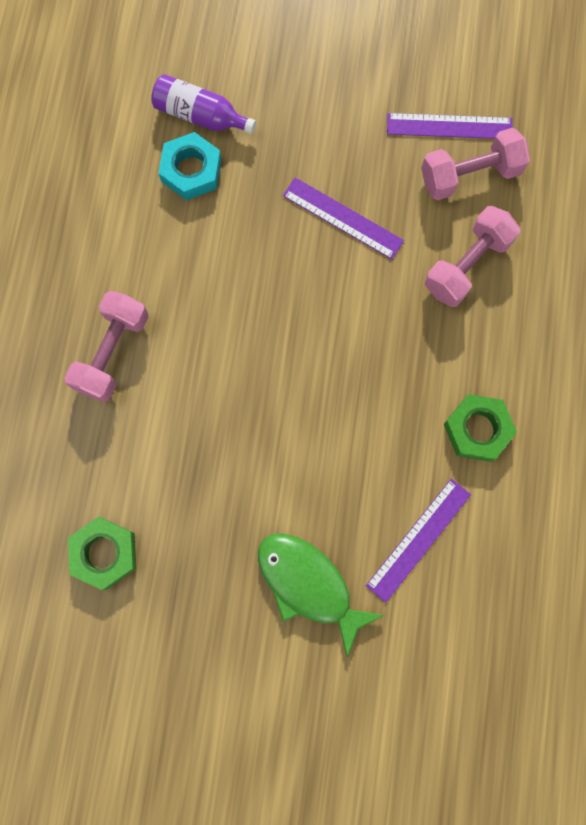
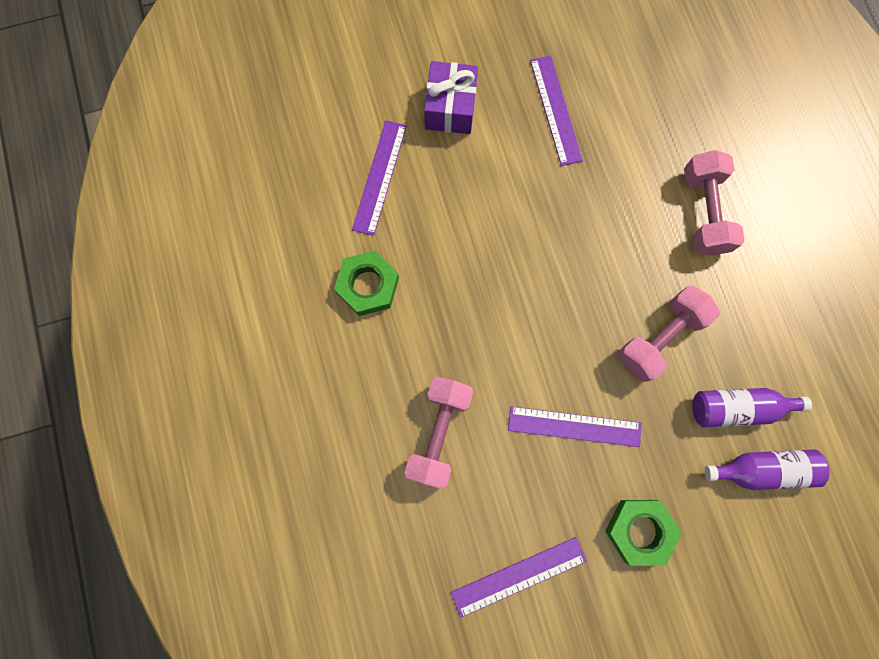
camera: 155 degrees right, 0 degrees up
green nut [68,517,137,590] -> green nut moved to [605,500,681,566]
turquoise nut [158,132,222,200] -> purple bottle [692,388,812,428]
green fish [258,533,384,657] -> purple gift [424,61,478,134]
pink dumbbell [421,128,530,200] -> pink dumbbell moved to [618,286,720,382]
none -> purple ruler [530,55,583,166]

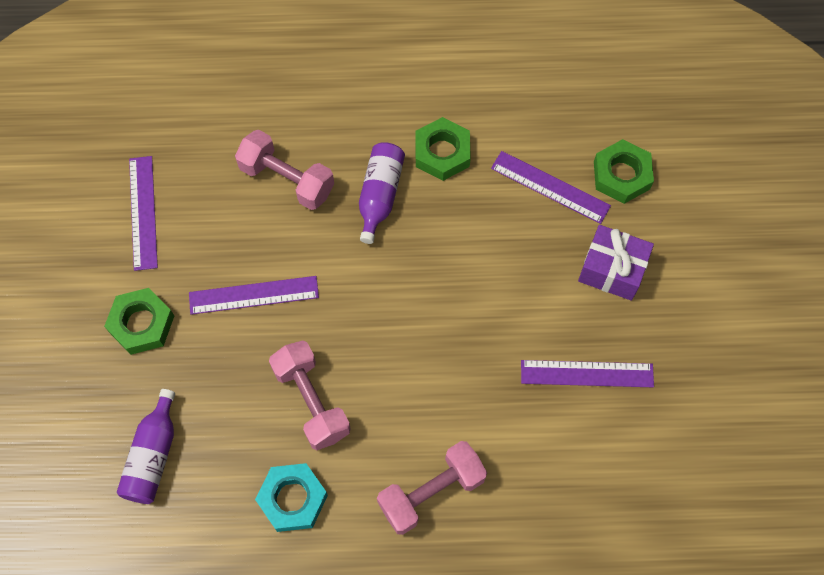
camera: 105 degrees right, 10 degrees down
purple ruler [508,406,641,447] -> purple ruler turned 60 degrees clockwise [189,276,319,315]
pink dumbbell [684,150,745,256] -> pink dumbbell turned 45 degrees counterclockwise [377,441,487,535]
purple bottle [692,388,812,428] -> purple bottle moved to [359,142,405,244]
none -> turquoise nut [255,463,328,532]
none -> green nut [594,139,654,204]

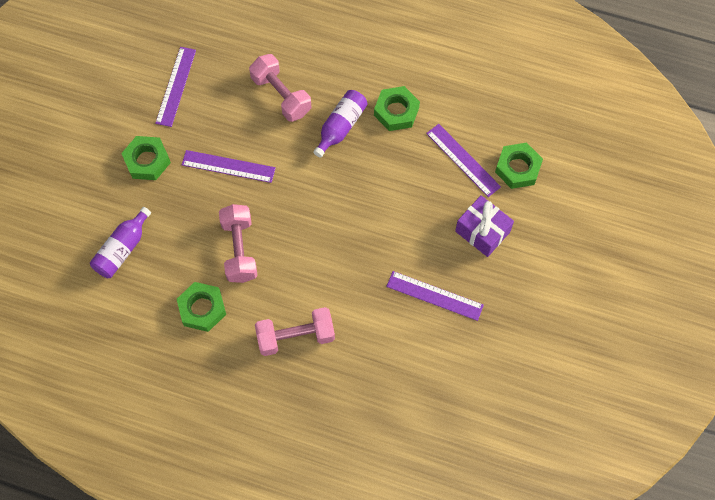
camera: 20 degrees right, 0 degrees up
turquoise nut [255,463,328,532] -> green nut [177,282,226,332]

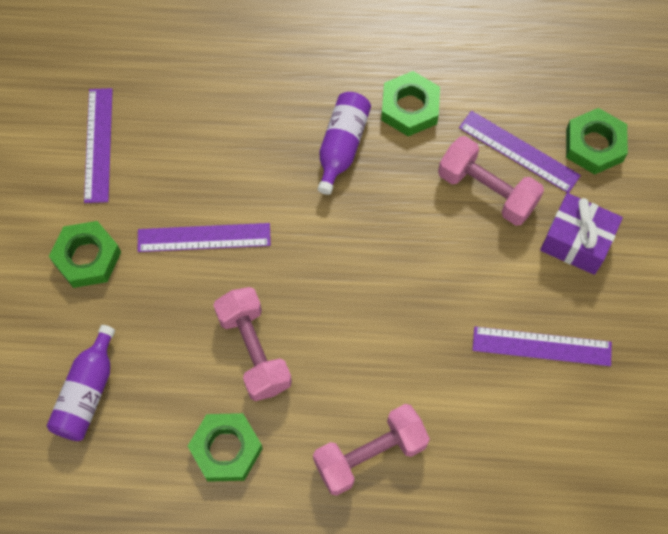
camera: 15 degrees left, 0 degrees up
pink dumbbell [249,54,311,122] -> pink dumbbell moved to [438,136,544,226]

